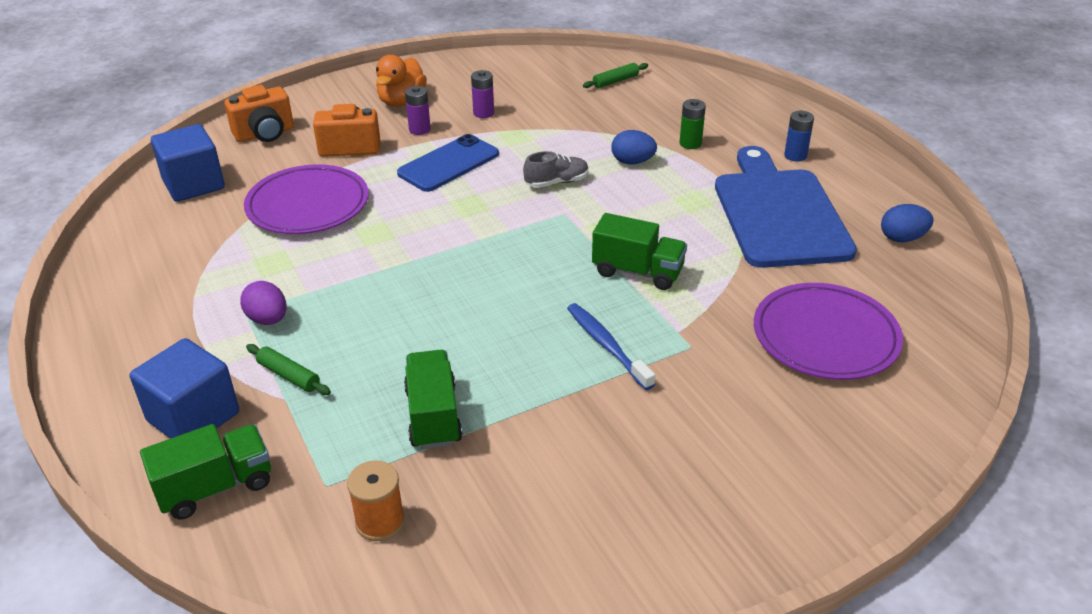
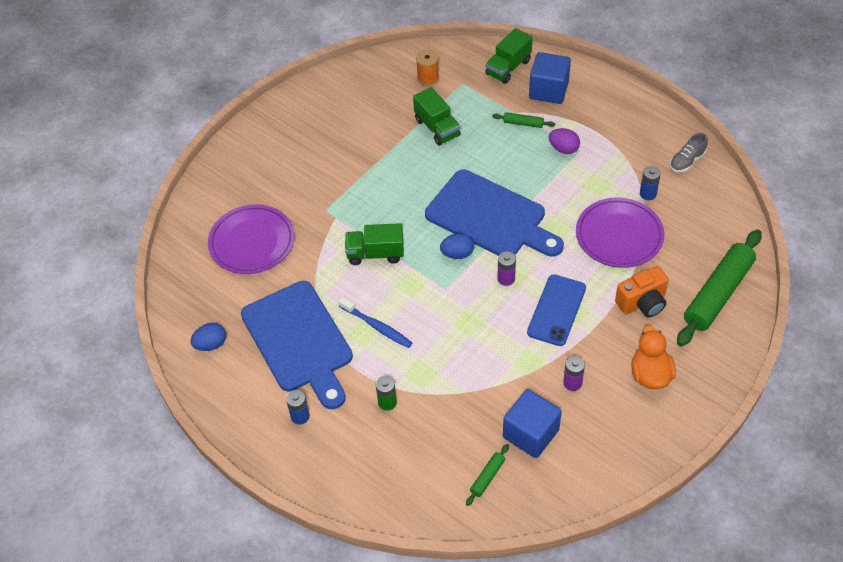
camera: 160 degrees right, 15 degrees up
blue cube [151,124,225,202] -> blue cube moved to [503,389,562,458]
orange camera [225,85,294,142] -> green rolling pin [677,230,762,346]
purple battery [405,86,431,135] -> purple battery moved to [498,251,516,286]
grey shoe [523,151,589,188] -> grey shoe moved to [670,133,708,173]
blue toothbrush [567,303,655,390] -> blue toothbrush moved to [338,297,412,348]
blue egg [611,130,657,164] -> blue egg moved to [440,233,474,259]
none -> blue cutting board [425,170,564,257]
none -> blue battery [640,166,661,200]

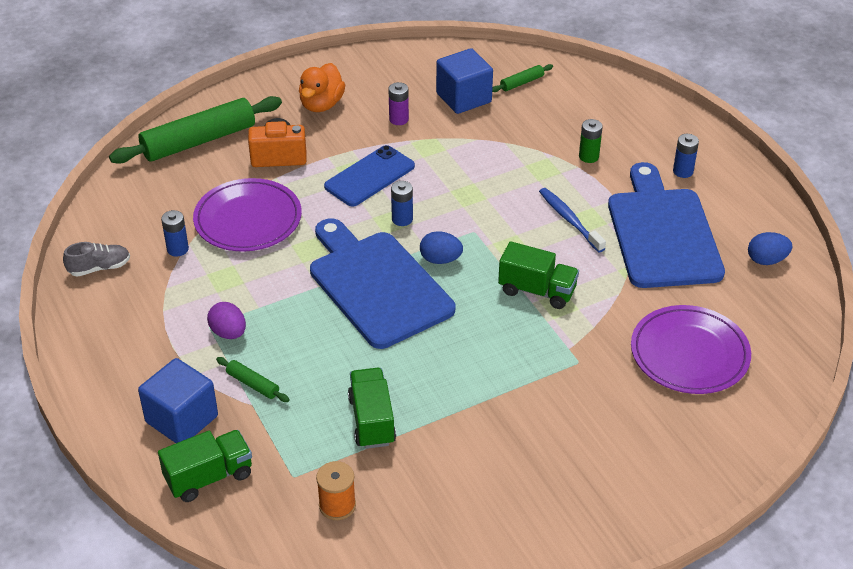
camera: 160 degrees left, 10 degrees down
purple battery [498,251,516,286] -> blue battery [391,181,413,226]

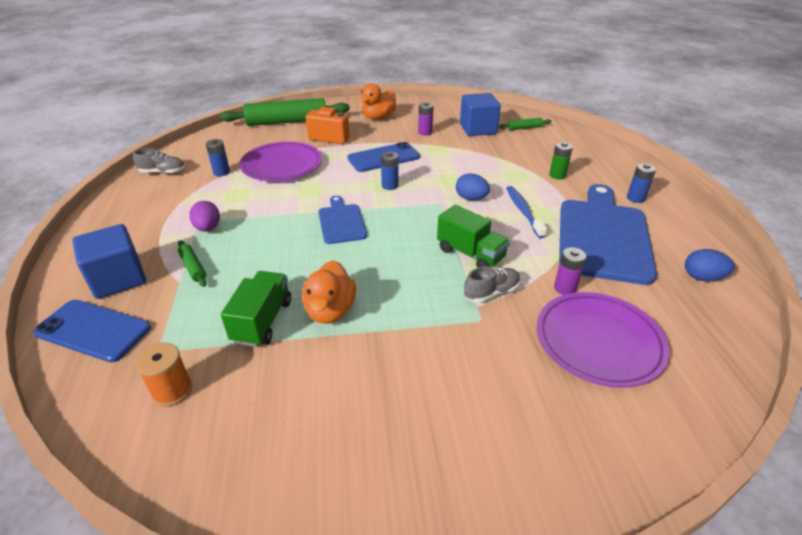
camera: 20 degrees right, 5 degrees down
green truck [158,430,252,502] -> blue phone [33,300,151,363]
blue cutting board [310,218,455,349] -> blue cutting board [318,196,367,244], size x0.51
blue egg [420,231,463,264] -> blue egg moved to [456,173,490,200]
none -> orange duck [302,260,356,324]
none -> grey shoe [464,266,520,303]
none -> purple battery [554,247,586,295]

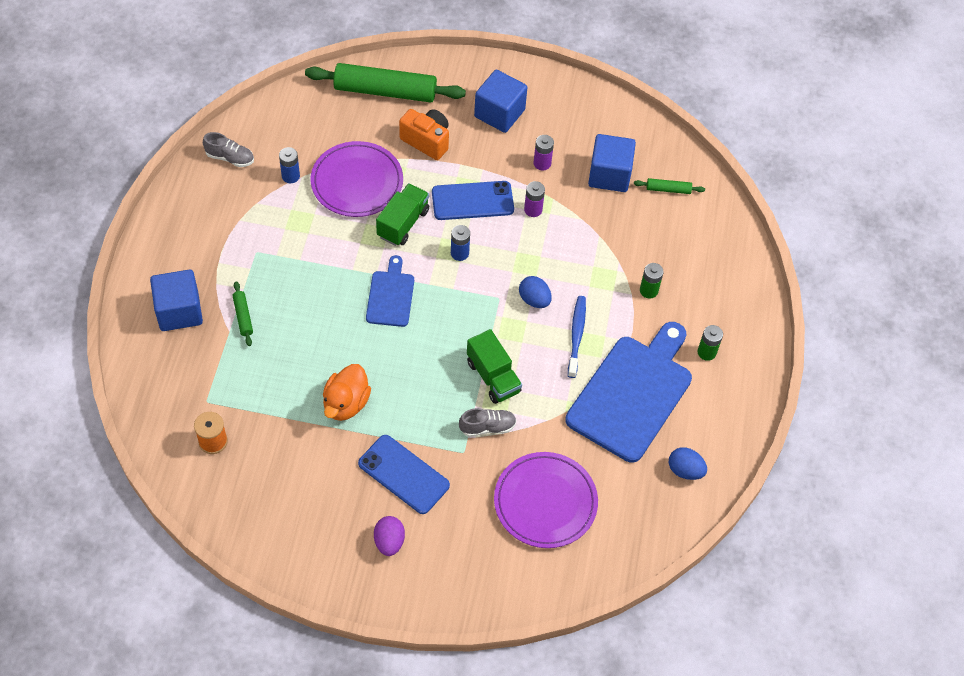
camera: 15 degrees right, 20 degrees up
blue phone [33,300,151,363] -> blue phone moved to [358,435,450,514]
purple egg [189,201,220,232] -> purple egg moved to [374,516,405,556]
green truck [221,271,291,347] -> green truck moved to [376,183,429,246]
orange duck [359,83,397,120] -> blue cube [474,70,528,133]
purple battery [554,247,586,295] -> purple battery moved to [524,181,545,217]
blue battery [627,163,656,203] -> green battery [697,325,723,361]

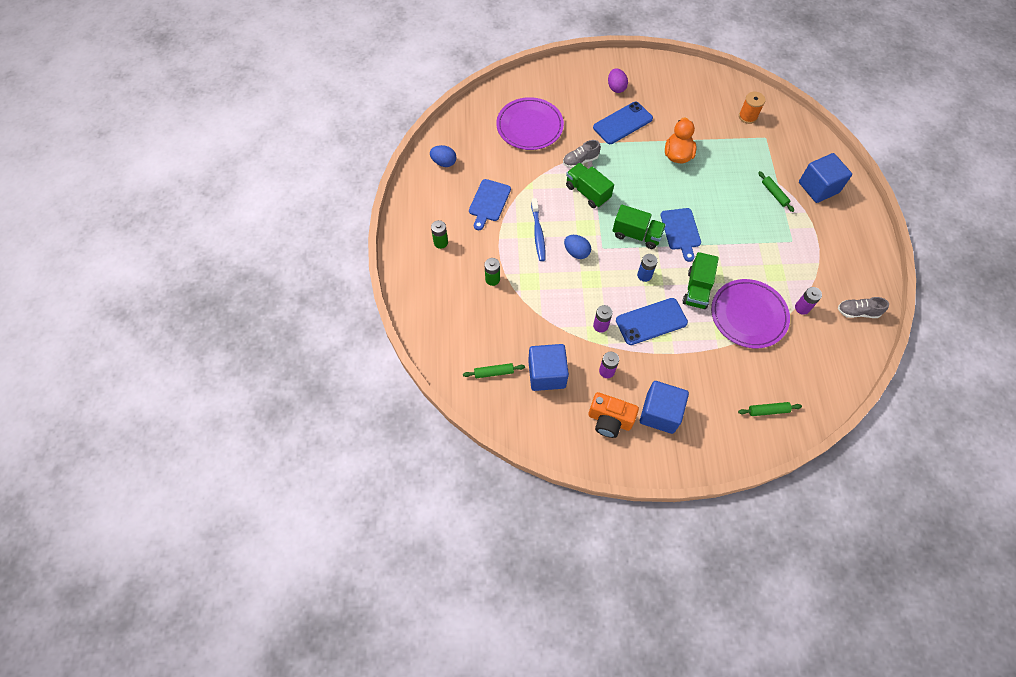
camera: 170 degrees right, 5 degrees up
blue battery [279,147,300,183] -> purple battery [795,287,822,315]
green rolling pin [305,63,466,102] -> green rolling pin [738,402,802,416], size x0.43
blue phone [358,435,450,514] -> blue phone turned 60 degrees counterclockwise [593,102,653,144]
orange camera [399,109,449,160] -> orange camera moved to [588,392,639,438]
blue cutting board [565,322,692,463] -> blue cutting board [469,179,511,230], size x0.51
none -> green truck [613,205,666,249]

